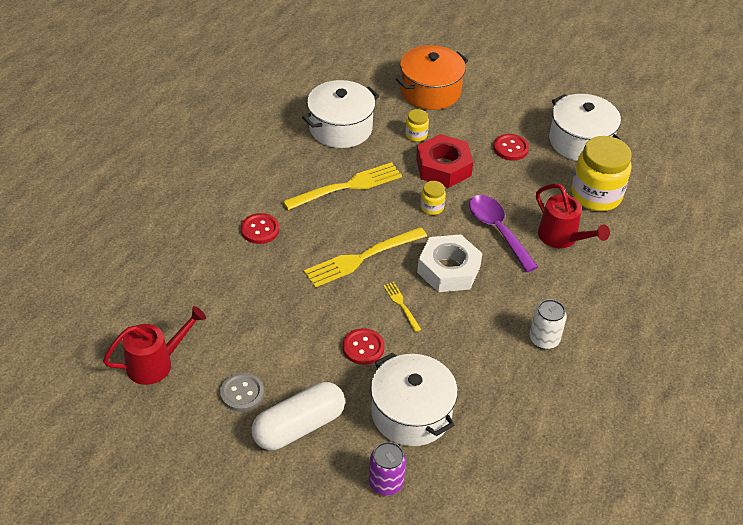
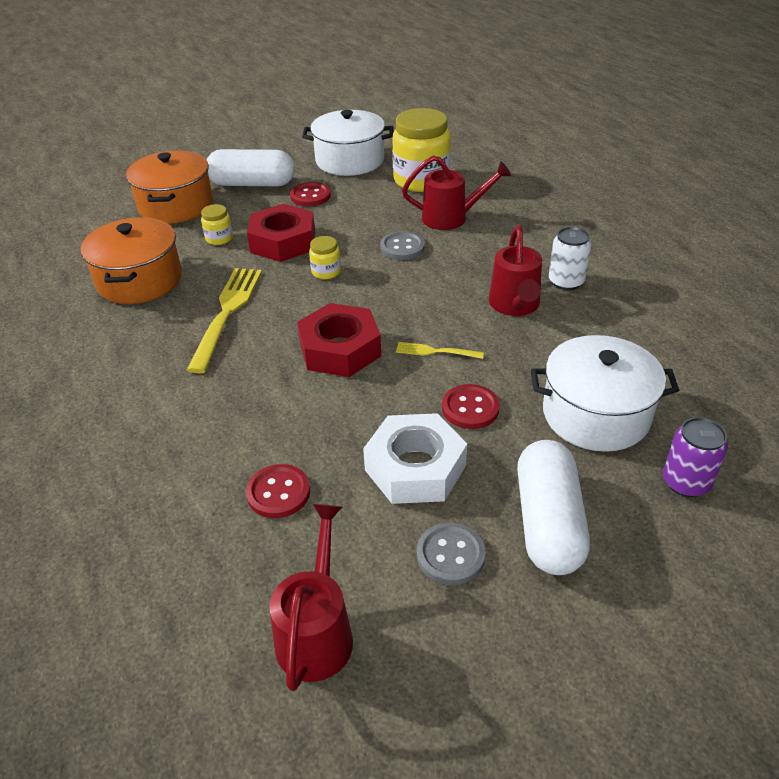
camera: 50 degrees left, 5 degrees down
red button [241,213,279,244] -> red button moved to [246,464,310,518]
white pot [302,80,379,148] -> orange pot [81,217,182,304]
yellow fork [304,227,427,287] -> red nut [297,303,381,377]
white nut [417,234,483,292] -> white nut moved to [363,413,467,504]
purple spoon [469,195,538,272] -> grey button [380,231,425,260]
none -> white capsule [207,149,295,186]
none -> red watering can [489,225,542,316]

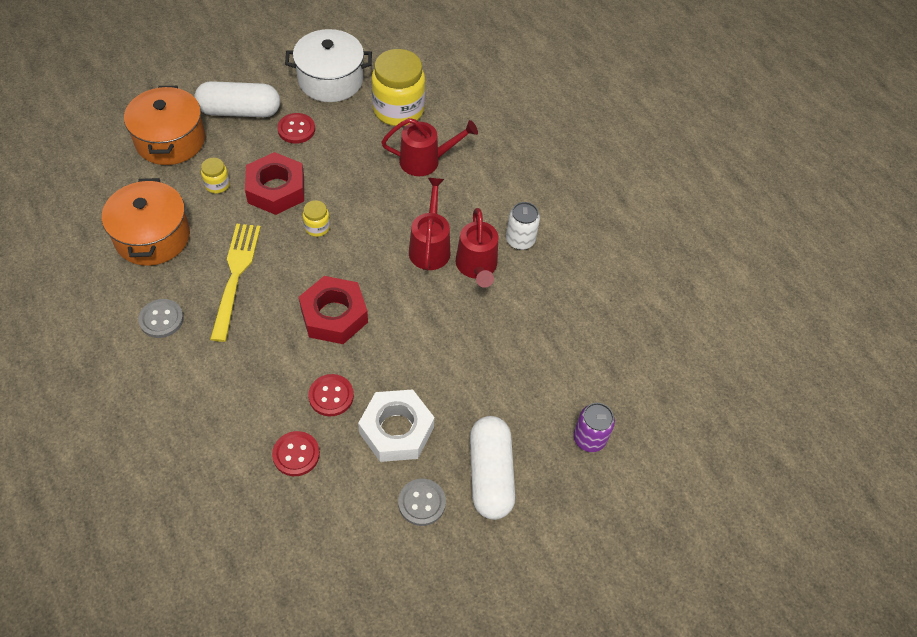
camera: 10 degrees left, 15 degrees up
red watering can [269,504,353,691] -> red watering can moved to [409,178,450,270]
grey button [380,231,425,260] -> grey button moved to [138,299,184,338]
yellow fork [396,342,484,359] -> none
red button [442,384,500,429] -> red button moved to [308,374,354,417]
white pot [531,335,679,452] -> none

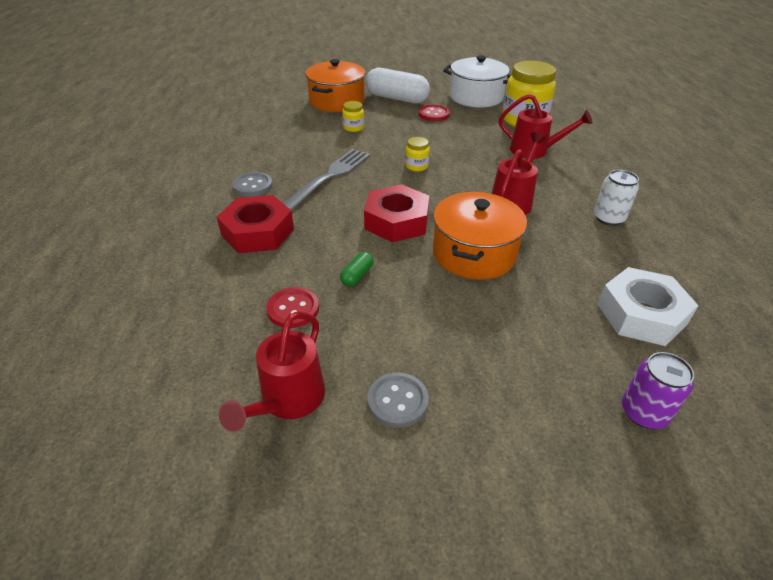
camera: 30 degrees right, 15 degrees down
orange pot [102,178,190,266] -> orange pot moved to [433,192,527,280]
yellow fork [210,224,261,342] -> grey fork [283,149,370,211]
red nut [245,152,304,215] -> red nut moved to [217,195,294,253]
red button [308,374,354,417] -> green capsule [340,252,374,287]
white nut [358,390,435,462] -> white nut moved to [597,267,699,346]
red watering can [456,208,498,288] -> red watering can moved to [219,311,325,432]
white capsule [470,416,515,520] -> none

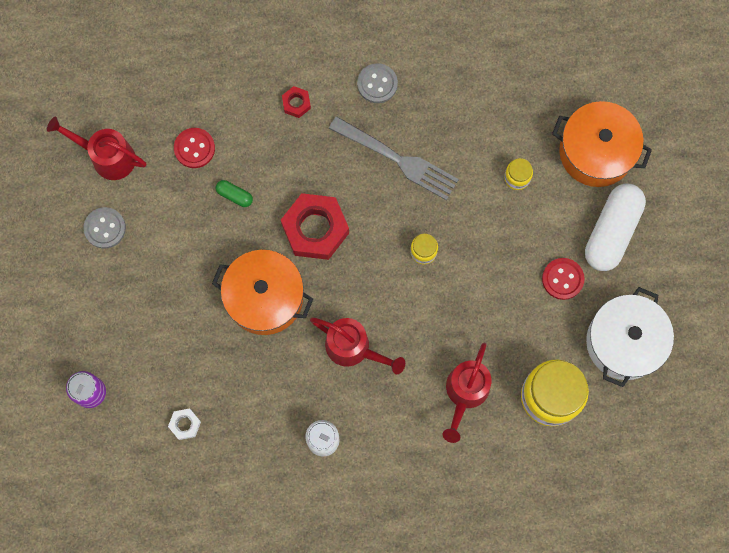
camera: 90 degrees right, 35 degrees up
red nut [217,195,294,253] -> red nut [282,86,311,118], size x0.46
white nut [597,267,699,346] -> white nut [168,409,201,440], size x0.46

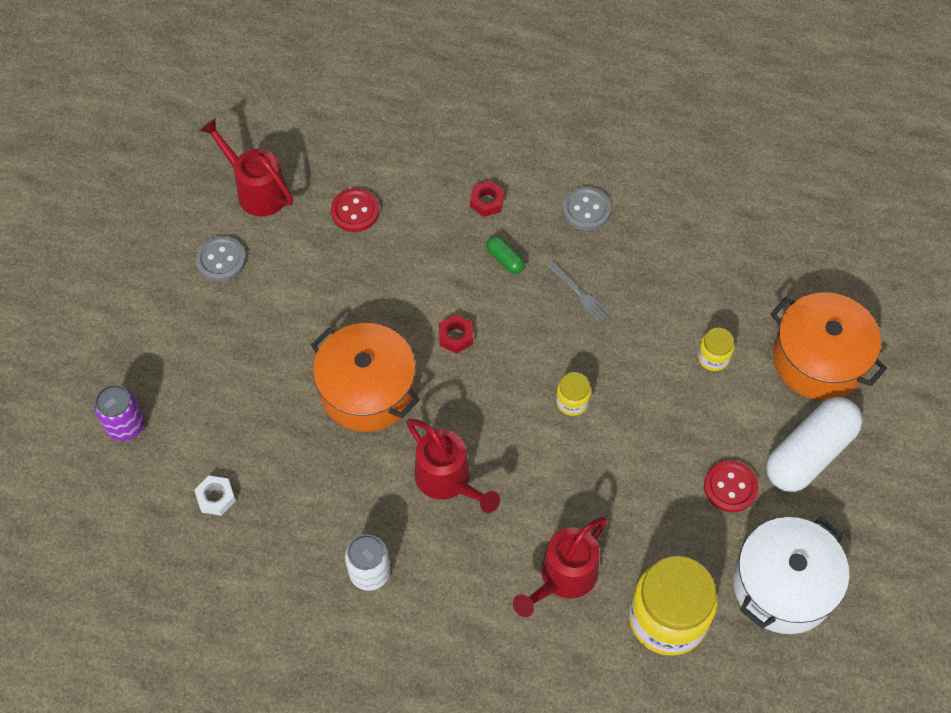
camera: 20 degrees right, 15 degrees down
green capsule [216,180,253,207] -> green capsule moved to [486,236,525,274]
red nut [281,193,349,260] -> red nut [439,314,473,353], size x0.46
grey fork [329,116,459,200] -> grey fork [547,261,610,323], size x0.49

